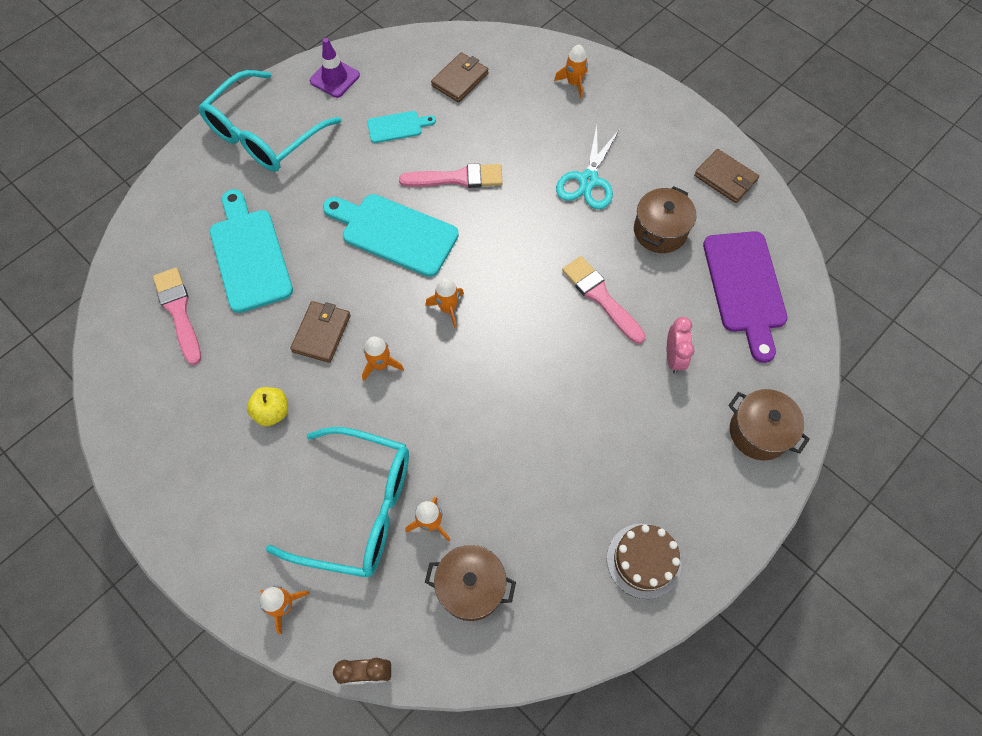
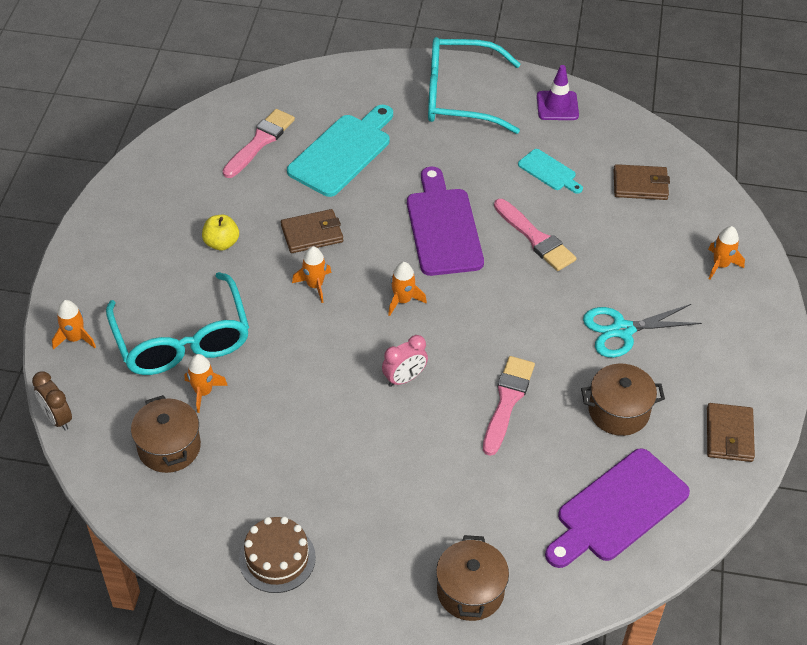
camera: 55 degrees right, 15 degrees down
turquoise cutting board [323,194,459,277] -> purple cutting board [407,167,484,276]
pink clock [667,317,694,374] -> pink clock moved to [382,335,428,387]

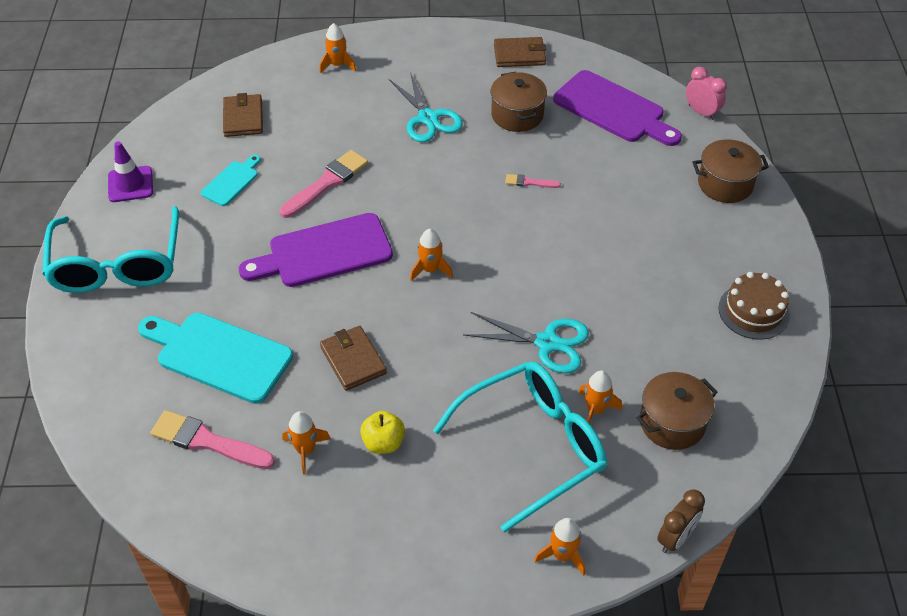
camera: 100 degrees left, 0 degrees up
orange rocket [292,247,331,303] -> orange rocket moved to [282,411,331,475]
pink clock [382,335,428,387] -> pink clock moved to [686,67,727,120]
pink brush [483,356,535,456] -> pink brush [505,174,561,188], size x0.51
none -> turquoise scissors [463,312,589,373]

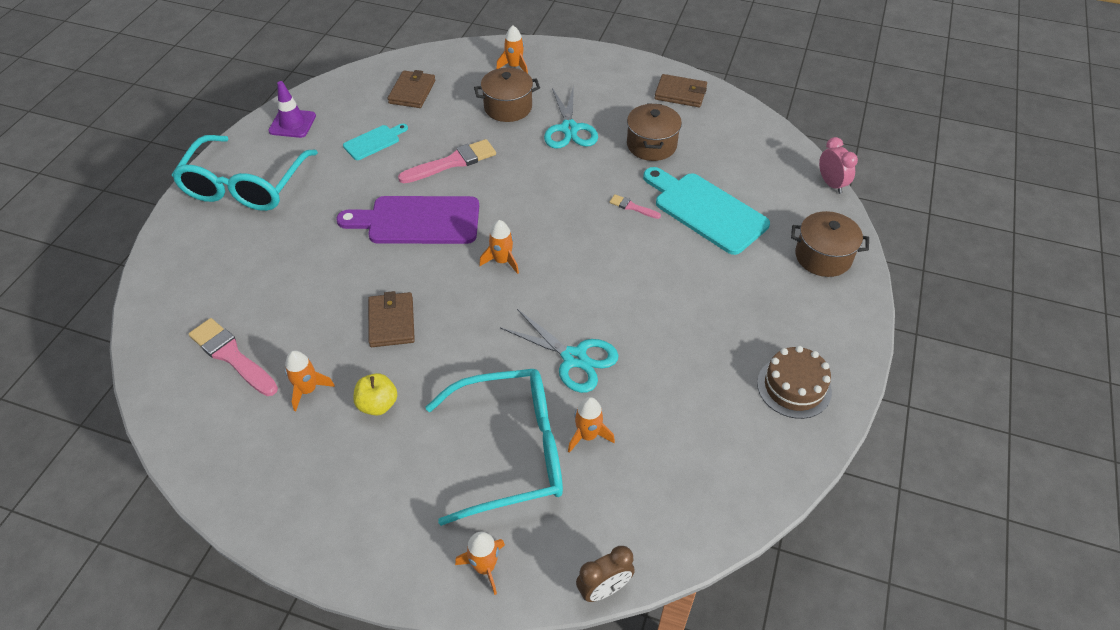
camera: 20 degrees right, 0 degrees up
turquoise cutting board [138,313,293,404] -> turquoise cutting board moved to [643,167,770,255]
purple cutting board [553,70,682,146] -> none
brown pot [637,372,718,450] -> brown pot moved to [474,68,540,122]

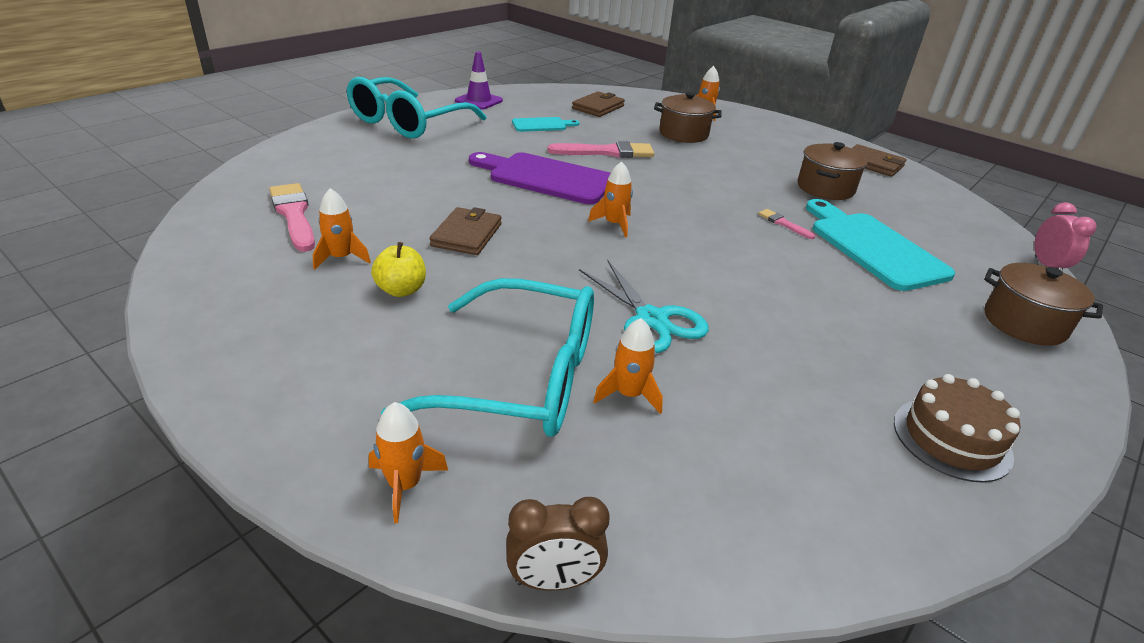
camera: 20 degrees right, 15 degrees down
turquoise scissors [544,86,598,149] -> none

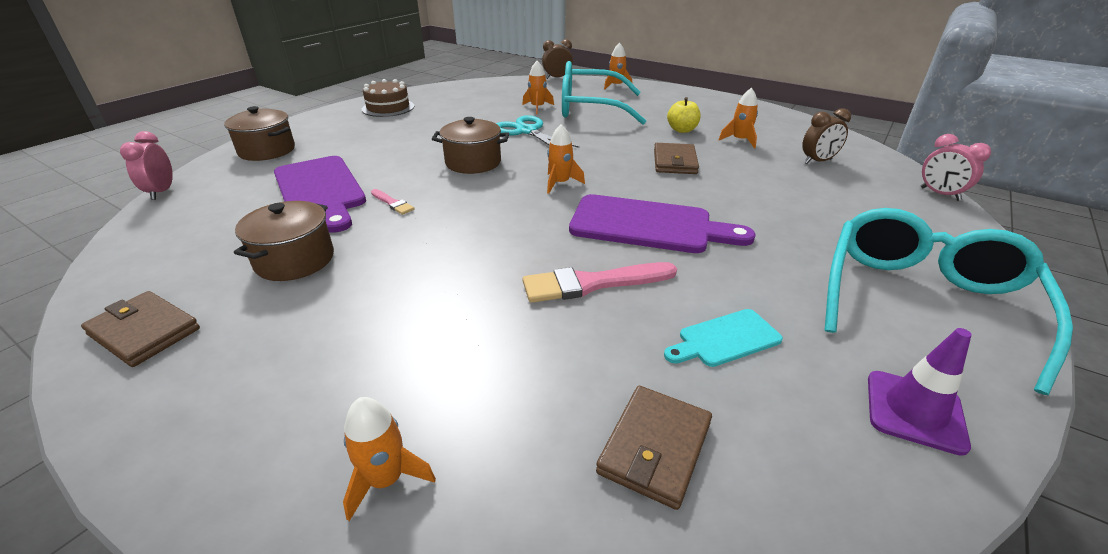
camera: 175 degrees right, 0 degrees up
pink brush [269,183,315,252] -> brown clock [802,108,851,164]
brown pot [654,92,721,143] -> brown pot moved to [432,117,509,174]
turquoise cutting board [806,199,955,291] -> purple cutting board [274,156,366,233]
none -> pink clock [921,134,991,201]

